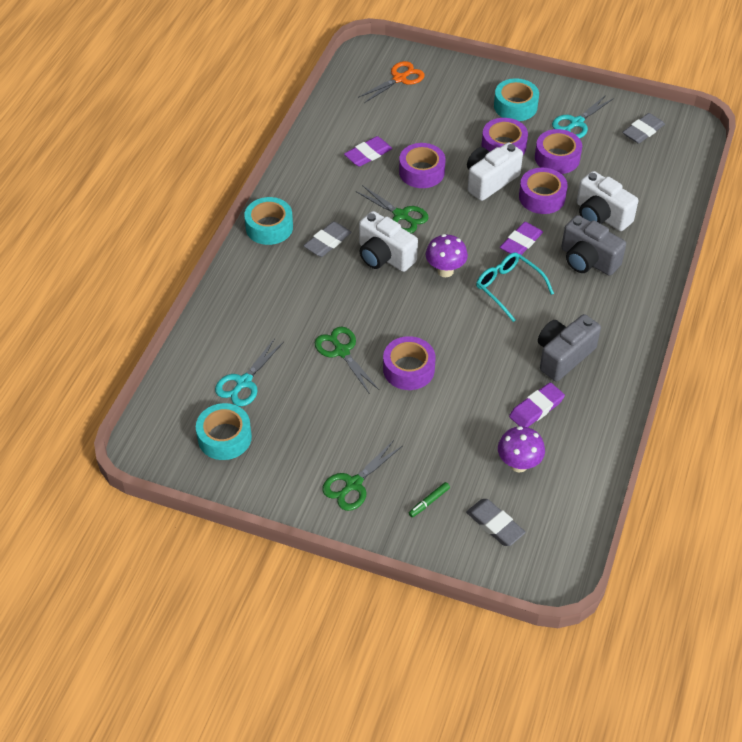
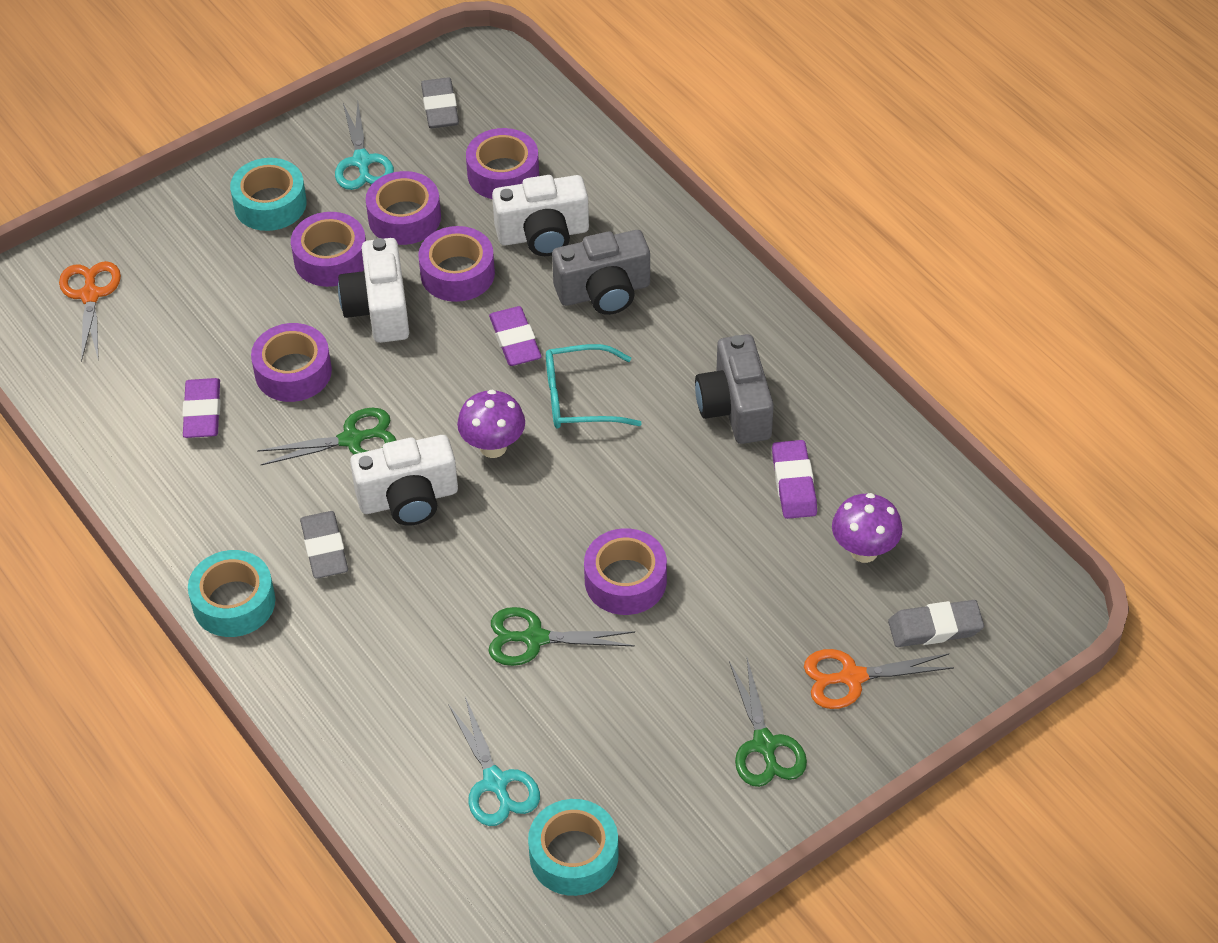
camera: 55 degrees left, 0 degrees up
green marker [409,482,450,517] -> orange scissors [804,649,954,709]
none -> purple tape [466,128,539,199]

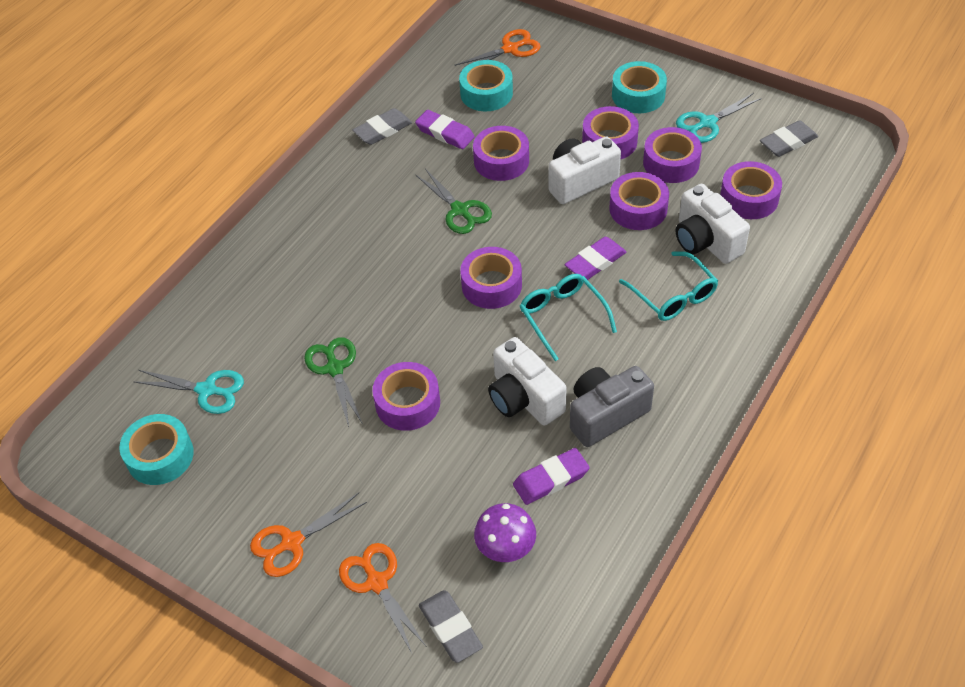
camera: 70 degrees right, 0 degrees up
purple eraser [182,378,221,438] -> purple eraser turned 60 degrees clockwise [415,110,475,149]
turquoise tape [188,550,275,637] -> turquoise tape moved to [459,60,513,111]
grey eraser [300,511,348,579] -> grey eraser moved to [352,108,412,145]
white camera [350,435,458,526] -> white camera moved to [488,337,567,425]
turquoise scissors [448,697,540,826] -> turquoise scissors turned 120 degrees counterclockwise [135,370,244,414]
purple mushroom [457,390,525,458] -> purple tape [460,247,522,309]
grey camera [552,230,650,315] -> turquoise glasses [619,251,718,321]
green scissors [729,658,807,787] -> orange scissors [250,493,367,577]

